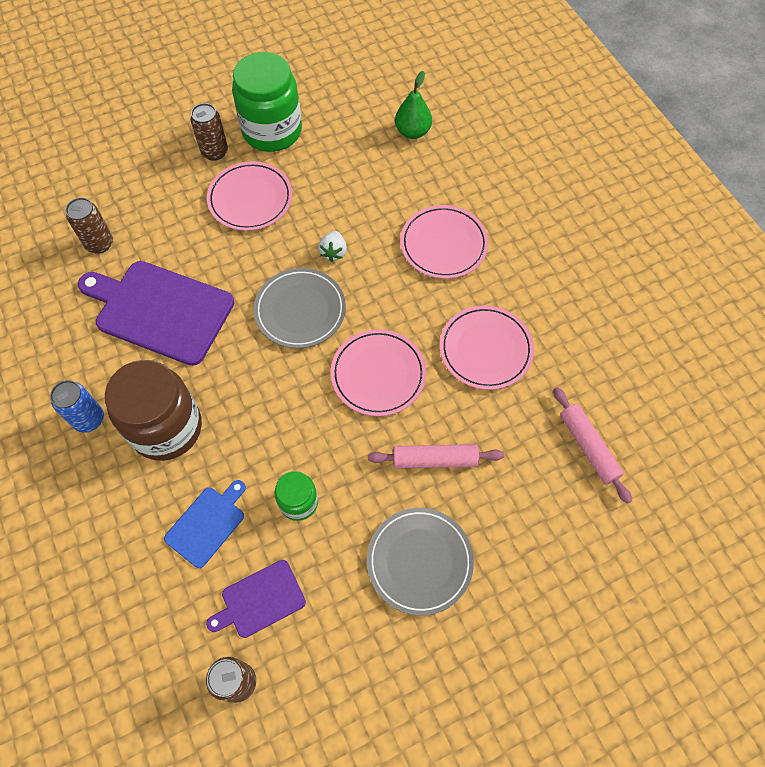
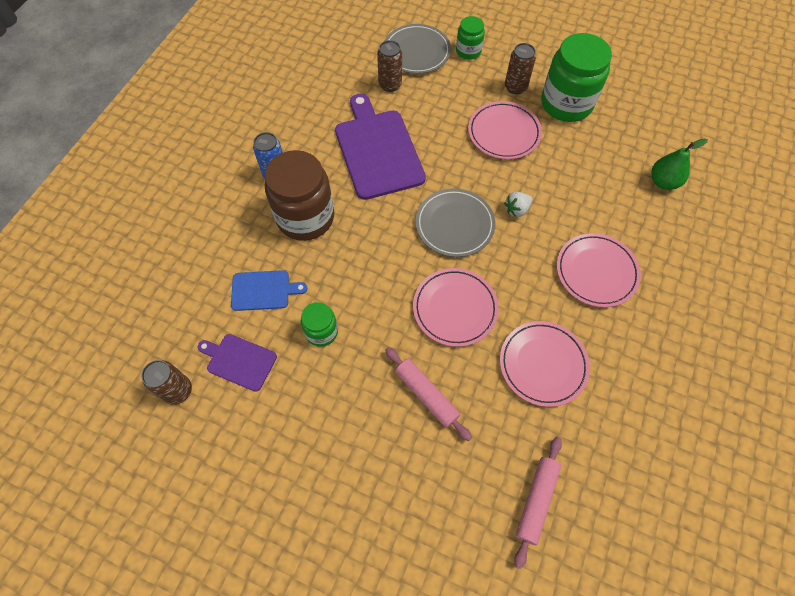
camera: 50 degrees right, 0 degrees up
grey plate [367,508,474,616] -> grey plate moved to [385,24,451,74]
none -> green jar [456,16,485,60]

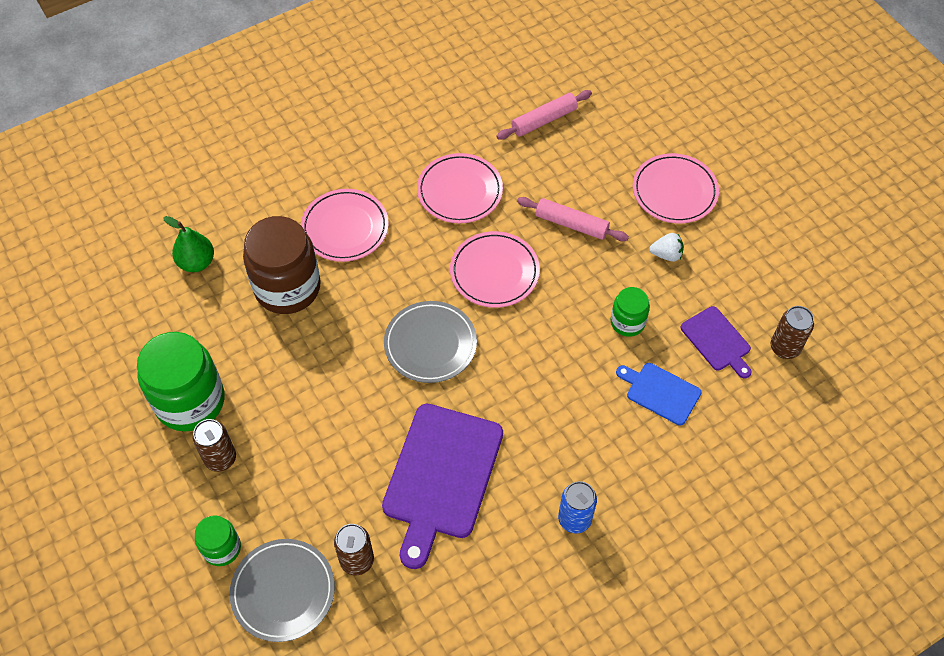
camera: 145 degrees left, 5 degrees down
brown jar [265,150,334,241] -> brown jar moved to [243,216,321,314]
pink rolling pin [385,347,472,441] -> pink rolling pin turned 60 degrees counterclockwise [517,197,629,241]
pink plate [468,101,542,159] -> pink plate moved to [633,153,719,224]
white strawberry [504,192,533,217] -> white strawberry moved to [649,233,684,262]

